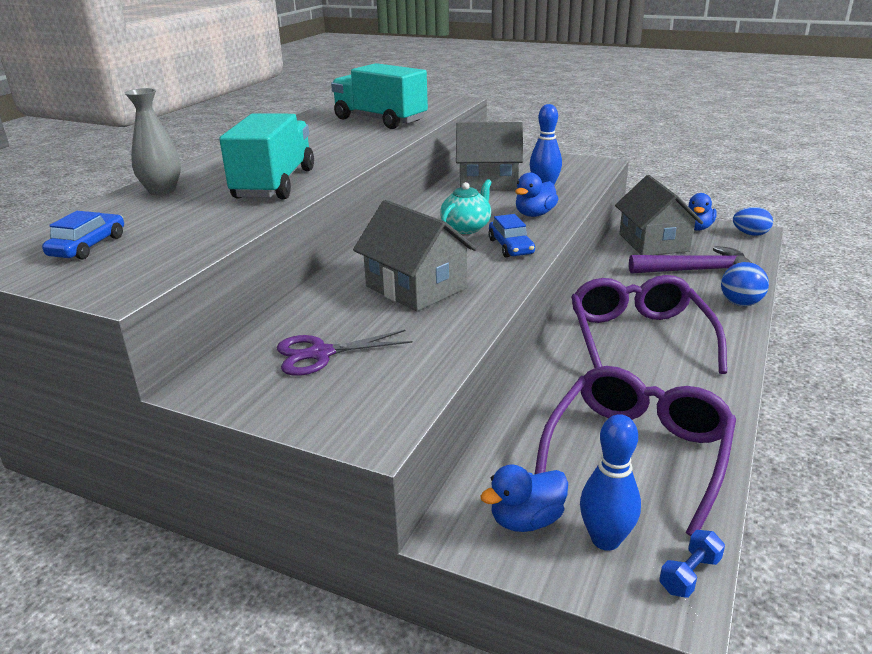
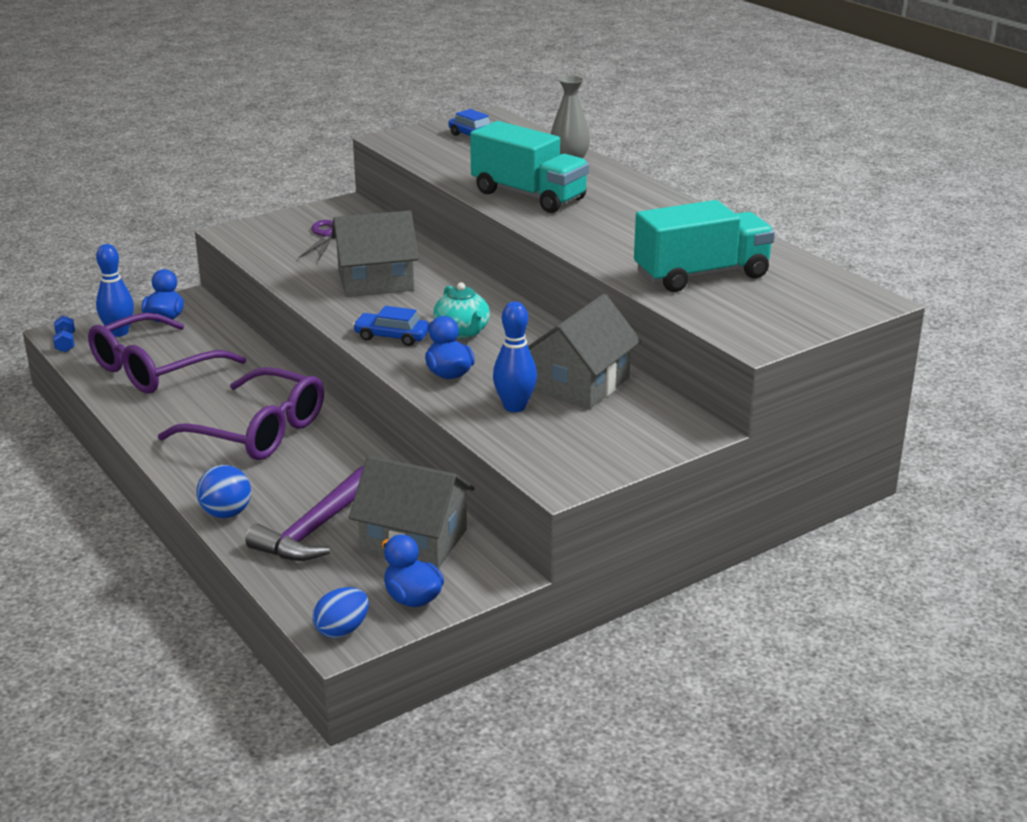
camera: 120 degrees right, 0 degrees up
purple glasses [535,366,736,536] -> purple glasses turned 75 degrees clockwise [88,313,246,394]

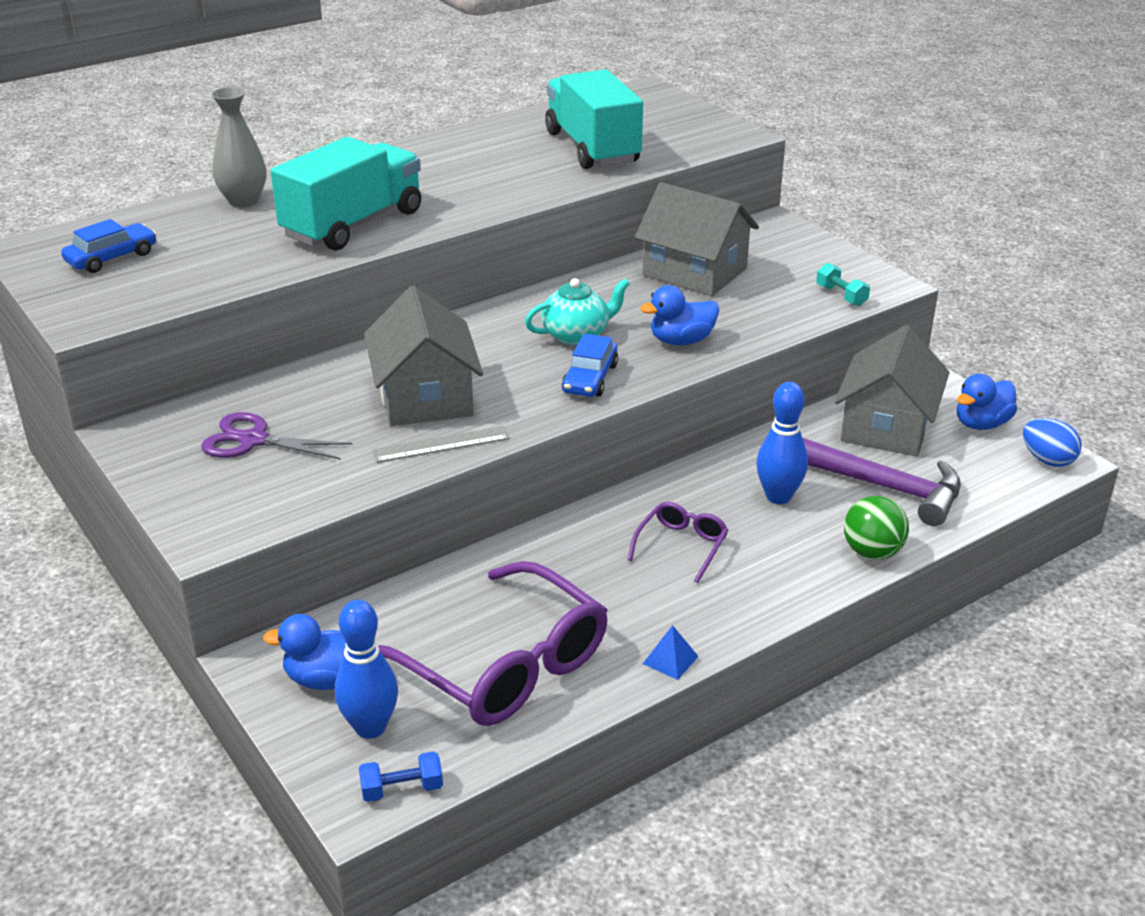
camera: 90 degrees left, 5 degrees up
purple glasses [158,367,324,460] -> purple glasses [628,502,728,583], size x0.47
blue ball [197,465,251,518] -> green ball [844,496,909,560]
blue bowling pin [493,301,537,412] -> blue bowling pin moved to [756,382,808,504]
none -> grey ruler [372,426,509,463]
none -> blue pyramid [643,625,699,680]
none -> turquoise dumbbell [816,263,870,306]

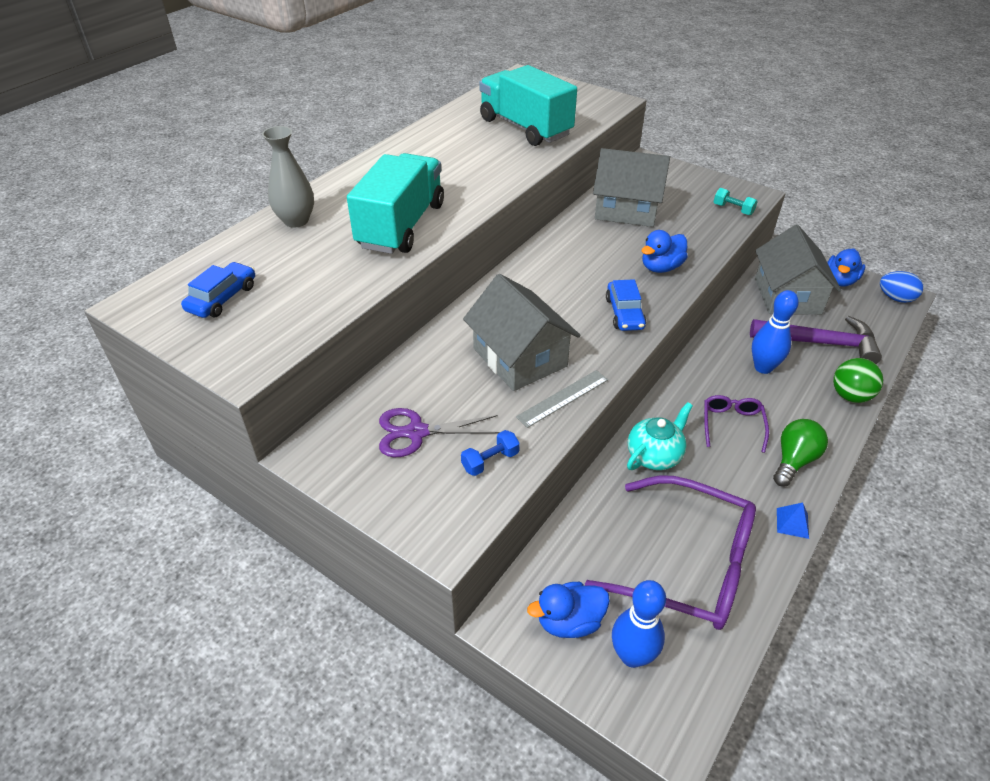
camera: 20 degrees left, 10 degrees up
blue dumbbell [359,751,443,802] -> blue dumbbell moved to [461,430,520,476]
turquoise teapot [525,278,630,345] -> turquoise teapot moved to [627,402,693,470]
none -> green light bulb [773,419,828,486]

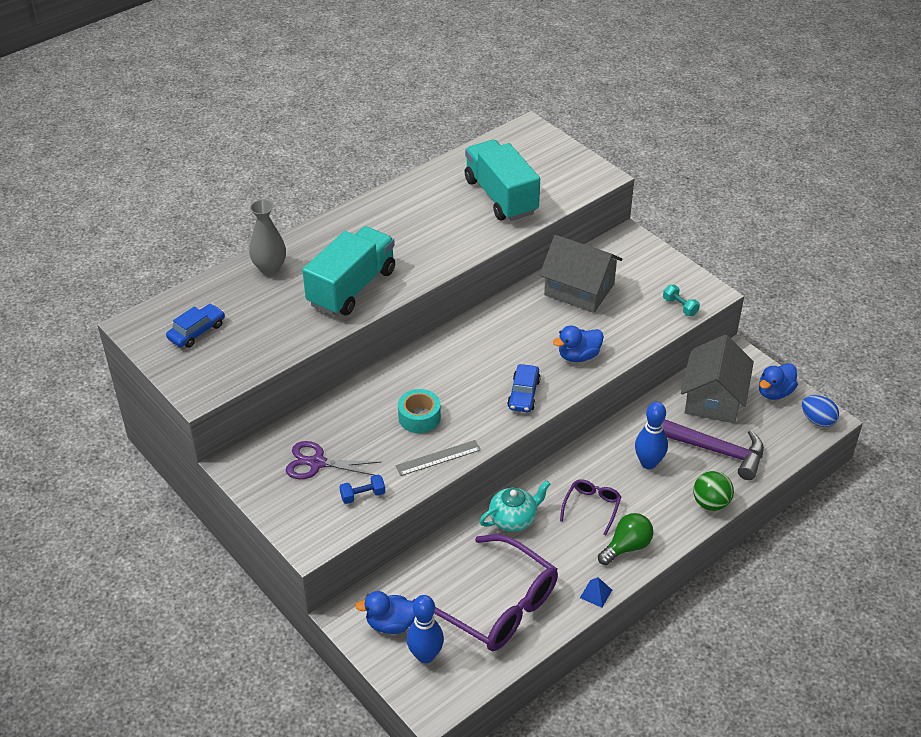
camera: 15 degrees right, 0 degrees up
grey house [463,274,581,391] -> turquoise tape [398,389,441,433]

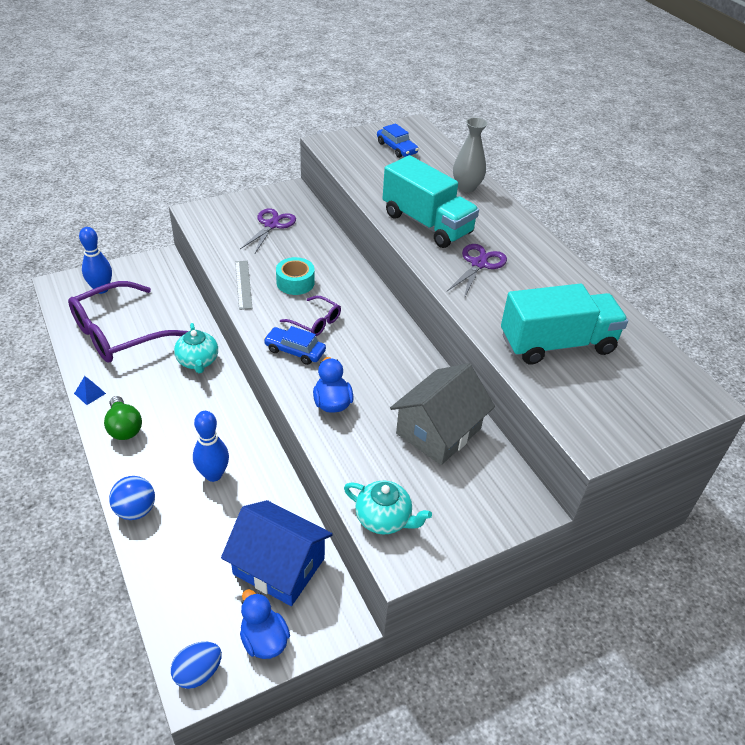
camera: 100 degrees right, 0 degrees up
blue dumbbell [339,475,385,504] -> none
blue duck [355,591,415,634] -> none
purple glasses [560,479,621,536] -> purple glasses moved to [280,296,341,336]
turquoise dumbbell [663,285,700,316] -> turquoise teapot [344,481,432,534]
purple hammer [663,419,764,480] -> none
grey house [681,335,754,423] -> blue house [221,500,333,606]
green ball [693,471,734,511] -> blue ball [109,476,155,520]
none -> purple scissors [447,244,507,298]

